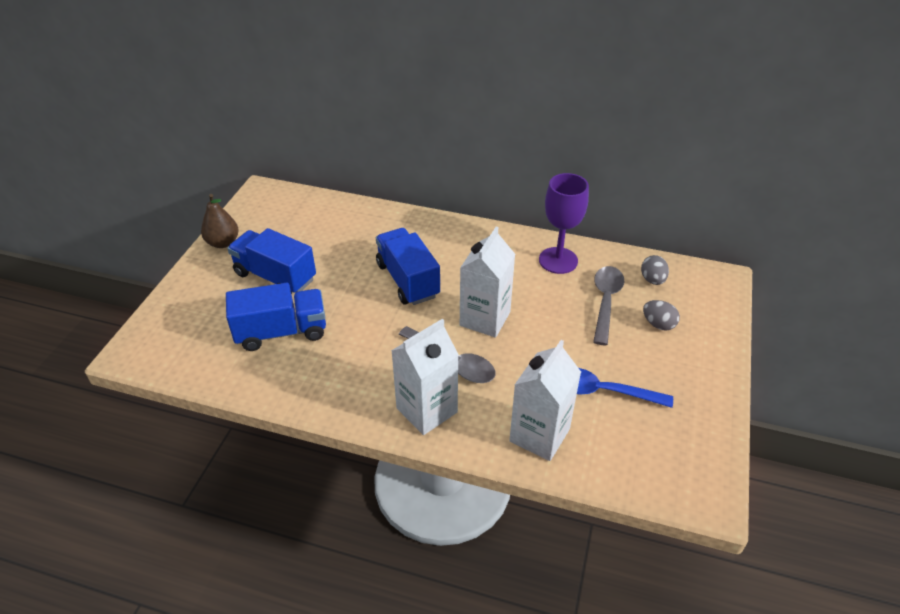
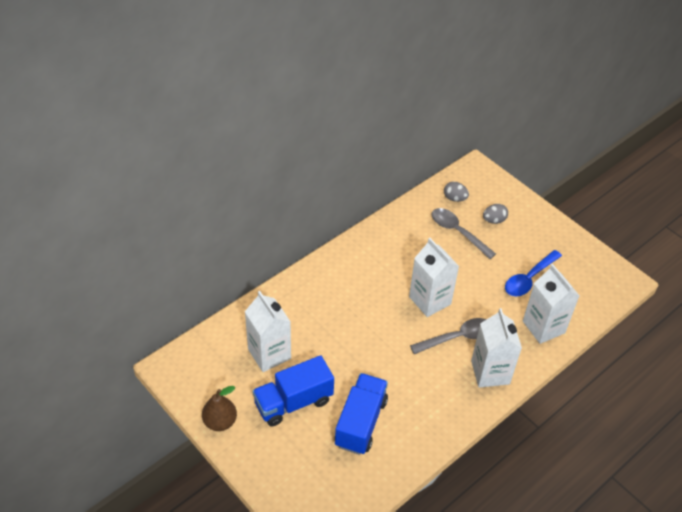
camera: 60 degrees left, 5 degrees up
blue truck [376,228,440,305] -> none
purple goblet [539,173,589,274] -> none
none -> white carton [245,291,291,372]

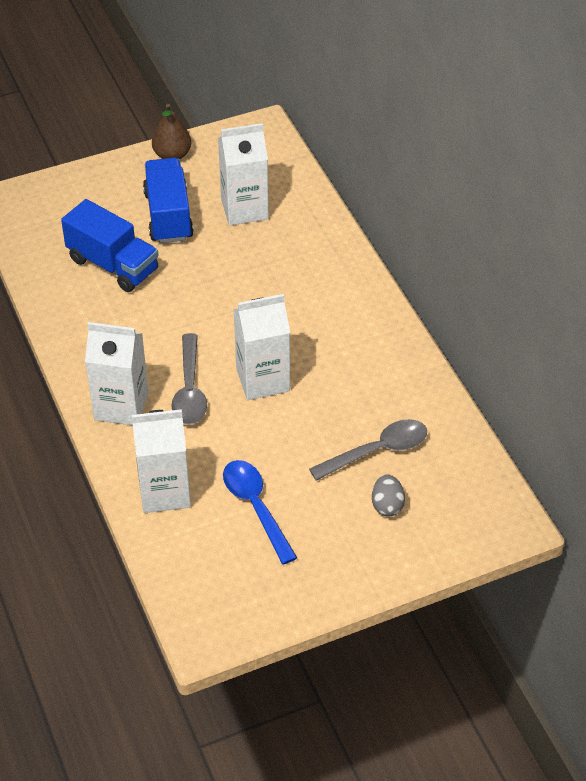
camera: 110 degrees right, 0 degrees up
grey egg [444,182,469,202] -> none

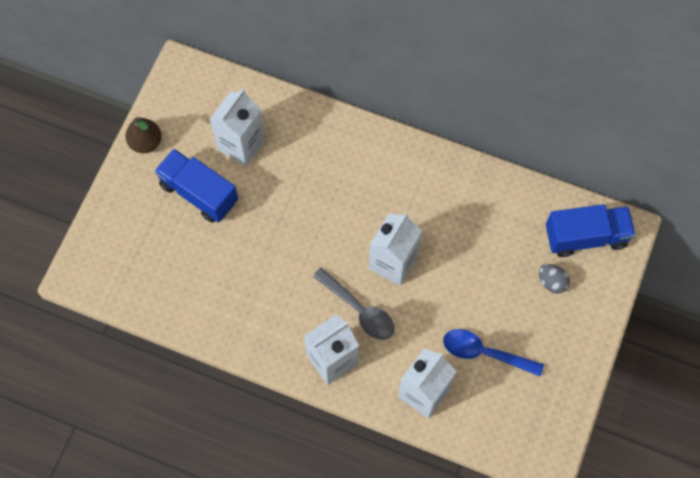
camera: 45 degrees left, 20 degrees up
blue truck [61,199,158,292] -> blue truck moved to [546,204,636,257]
grey spoon [309,419,427,481] -> none

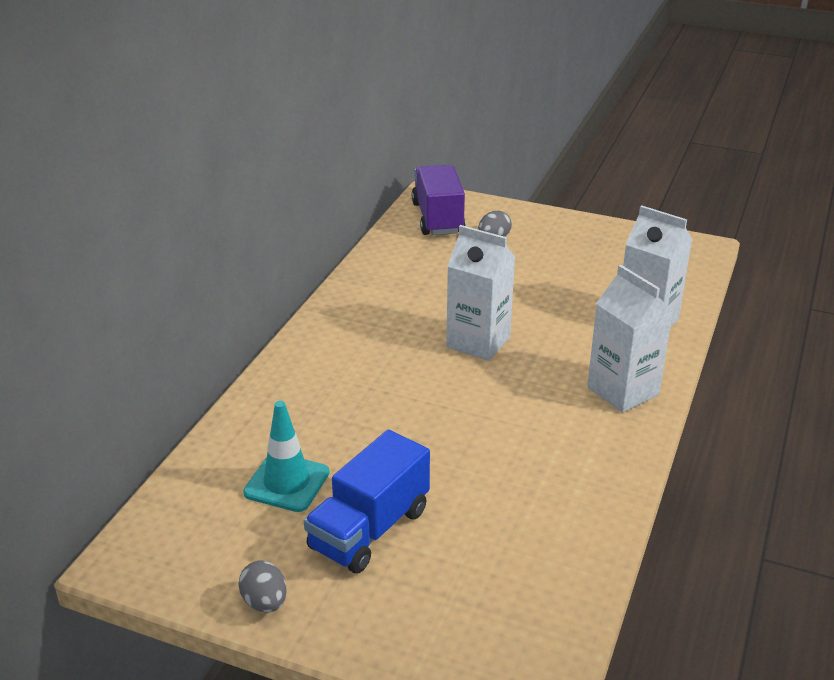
camera: 90 degrees left, 35 degrees down
brown pear [126,117,162,153] -> grey egg [238,561,287,613]
white carton [210,88,265,166] -> turquoise traffic cone [243,401,330,512]
grey spoon [313,267,395,340] -> none
blue spoon [443,329,544,377] -> none
blue truck [546,204,636,257] -> purple truck [412,165,465,235]

